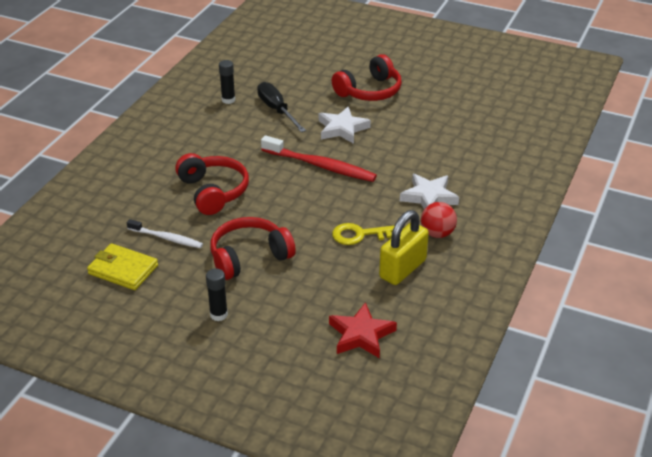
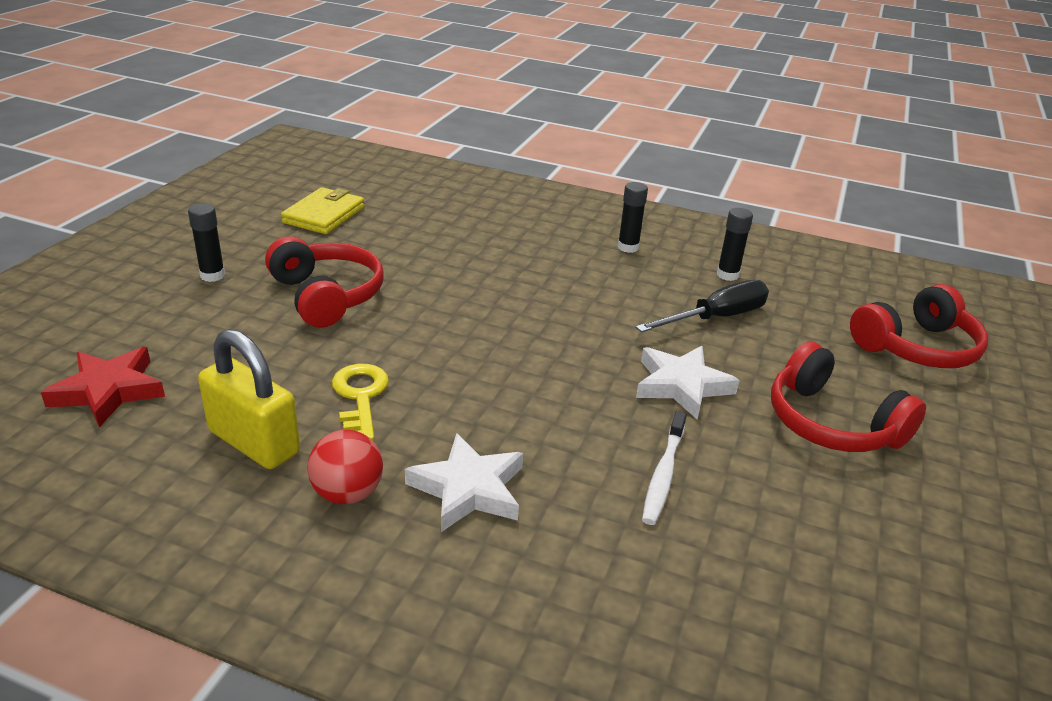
camera: 85 degrees right, 5 degrees down
white toothbrush [127,219,203,248] -> white toothbrush moved to [642,411,687,525]
red headphones [175,153,249,215] -> red headphones moved to [850,284,988,368]
red toothbrush [261,135,377,182] -> none
none -> black glue stick [618,182,648,253]

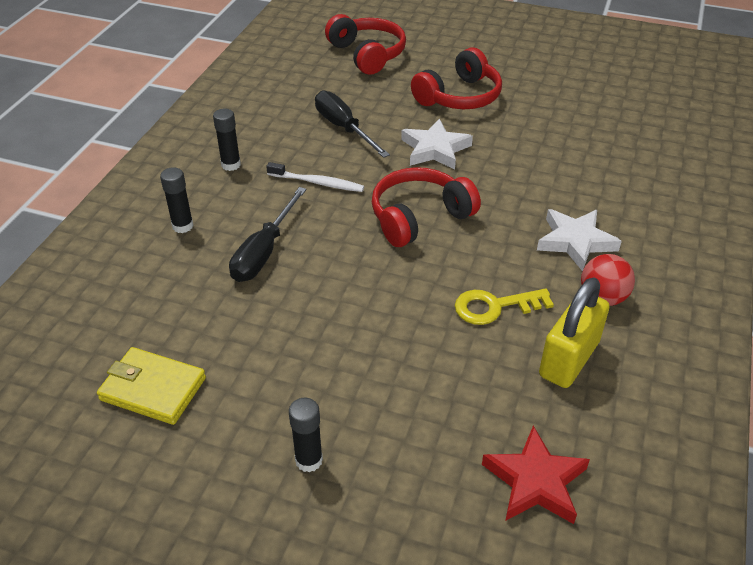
camera: 90 degrees left, 10 degrees up
red headphones [265,236,384,328] -> red headphones moved to [372,167,481,247]
white toothbrush [642,411,687,525] -> white toothbrush moved to [266,162,364,192]
black glue stick [717,208,753,281] -> black glue stick moved to [160,167,194,233]
none -> black screwdriver [229,187,307,282]

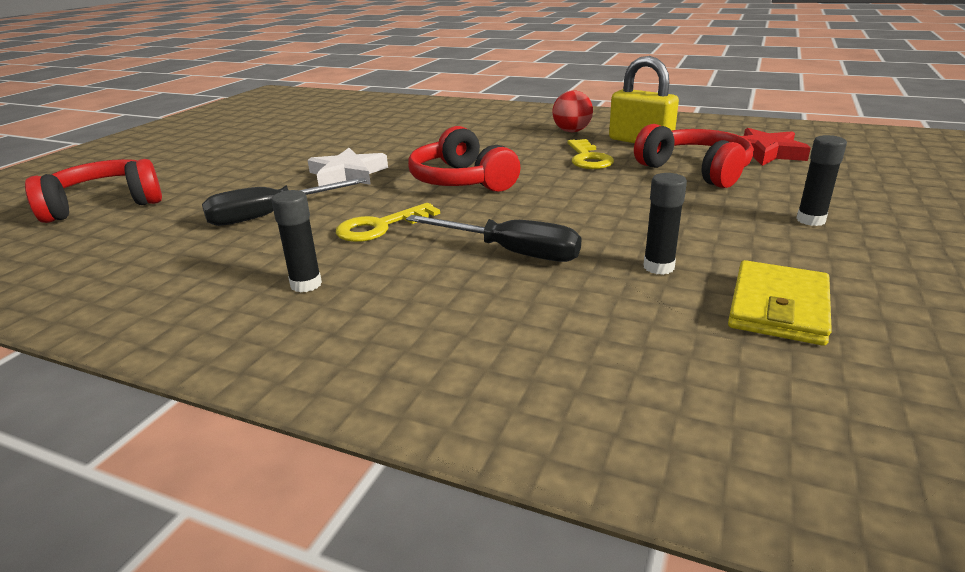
camera: 85 degrees left, 15 degrees down
black glue stick [160,167,194,233] -> black glue stick moved to [643,173,687,275]
white toothbrush [266,162,364,192] -> yellow key [336,203,440,242]
red headphones [411,48,502,109] -> red headphones moved to [634,124,754,188]
white star [537,209,622,272] -> none

